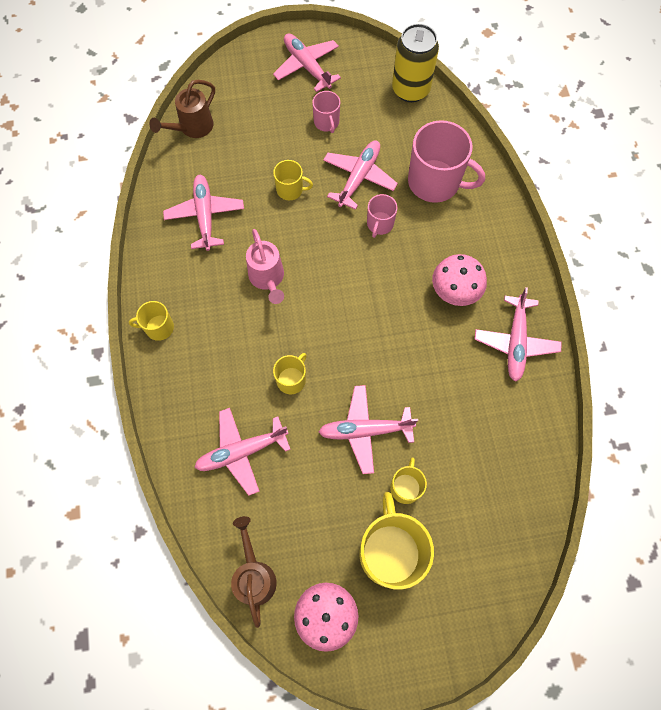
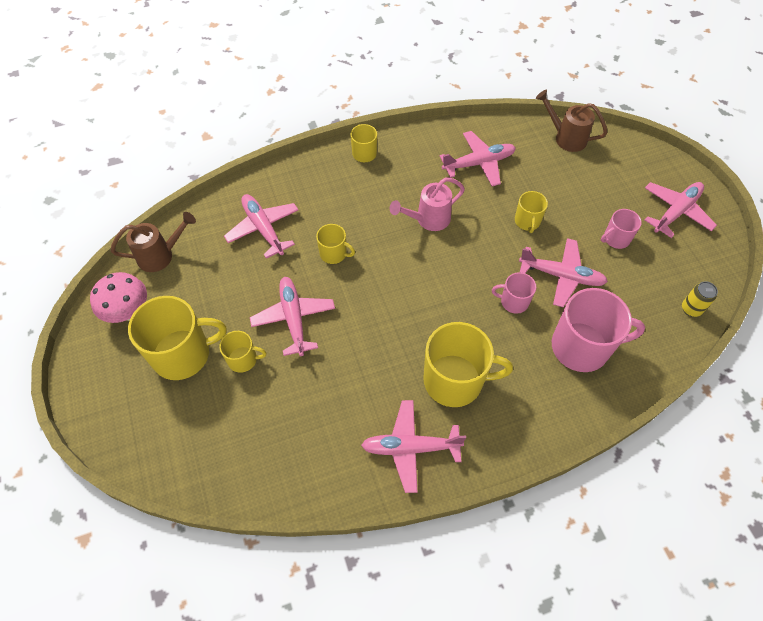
camera: 80 degrees right, 10 degrees down
yellow can [392,24,439,102] -> yellow can [682,281,718,317], size x0.50
pink mug [408,120,485,203] -> pink mug turned 105 degrees counterclockwise [552,288,645,372]
pink mushroom [432,254,487,306] -> yellow mug [423,322,513,407]

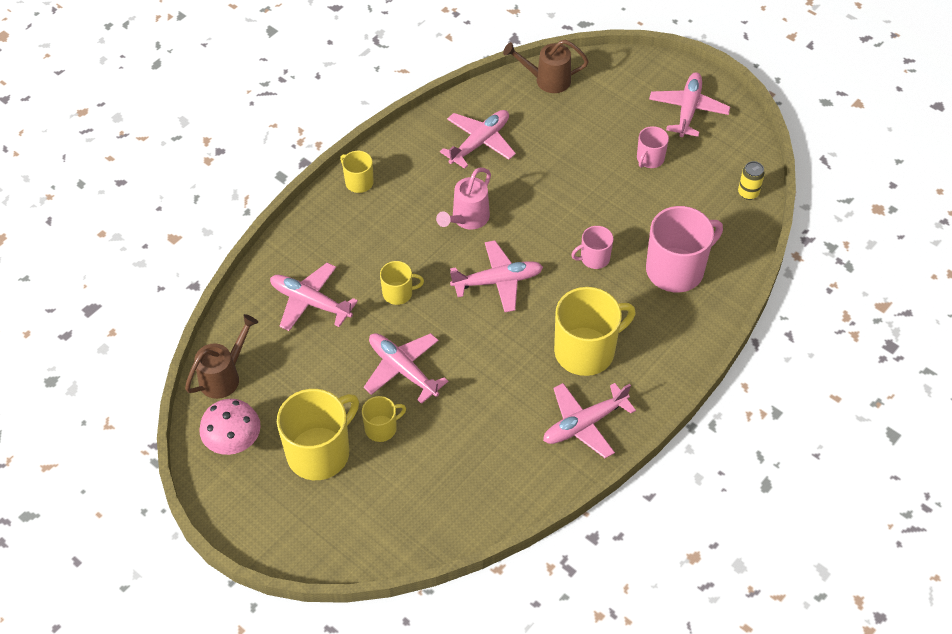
camera: 30 degrees left, 5 degrees down
yellow mug [515,191,548,233] -> none
pink plane [519,238,608,307] -> pink plane moved to [450,240,543,312]

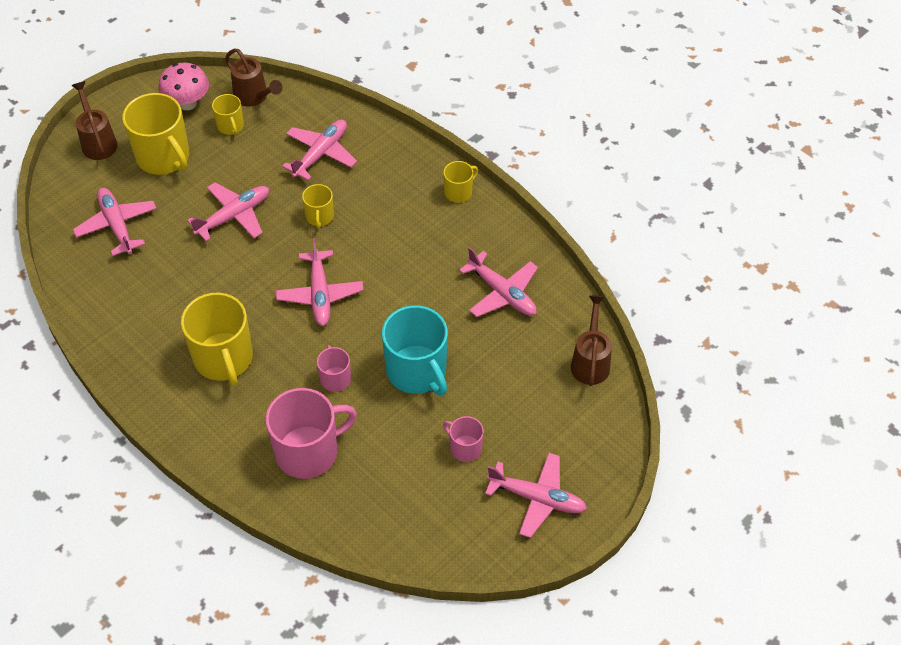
camera: 95 degrees right, 0 degrees up
yellow mug [362,396,406,442] -> yellow mug moved to [212,94,244,135]
pink watering can [436,168,491,229] -> none
pink plane [543,383,636,458] -> pink plane moved to [73,188,157,256]
pink mug [646,206,723,293] -> pink mug turned 90 degrees counterclockwise [266,388,357,479]
yellow can [738,161,765,200] -> none
none -> brown watering can [71,81,118,160]
none -> turquoise mug [382,305,448,396]

